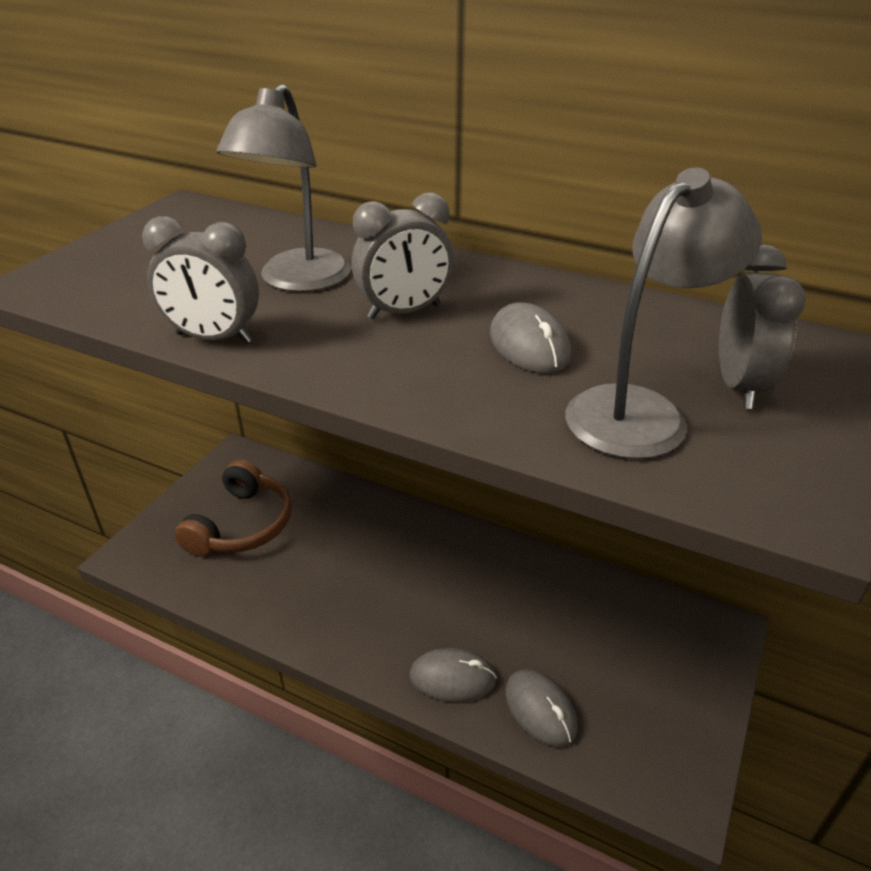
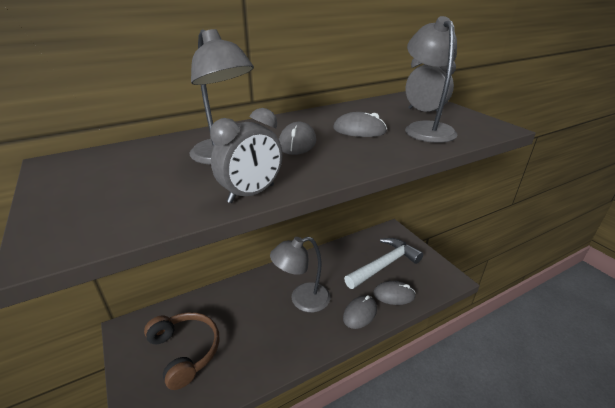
camera: 55 degrees left, 5 degrees down
grey clock [351,192,454,319] -> grey mouse [279,122,316,155]
none -> grey lamp [270,237,331,312]
none -> white hammer [344,238,423,289]

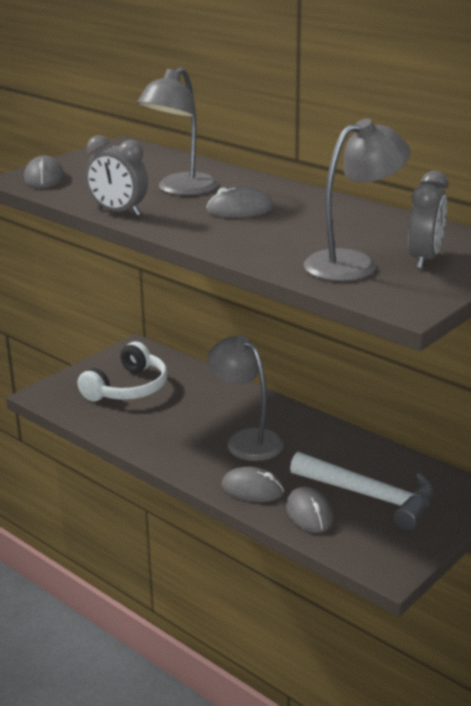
camera: 70 degrees right, 5 degrees down
brown headphones [144,312,219,390] -> white headphones [78,342,168,401]
grey mouse [333,112,387,137] -> grey mouse moved to [24,156,65,188]

